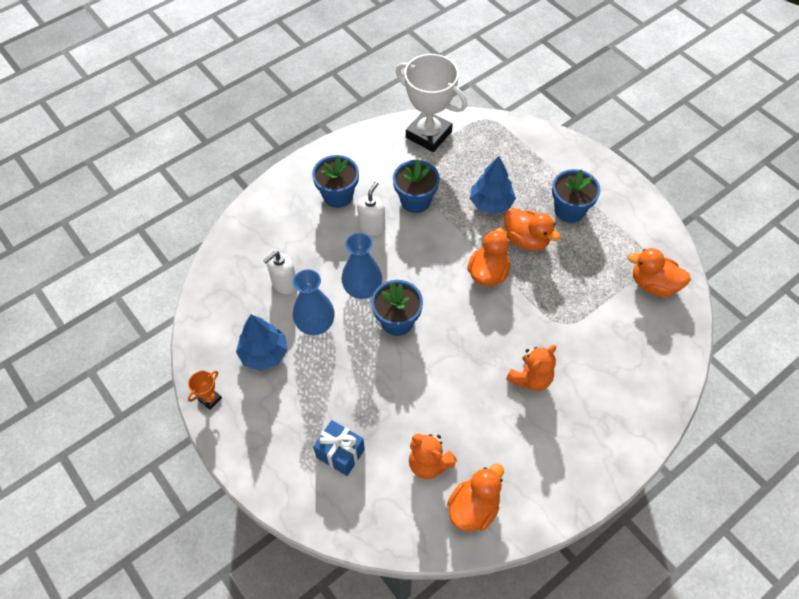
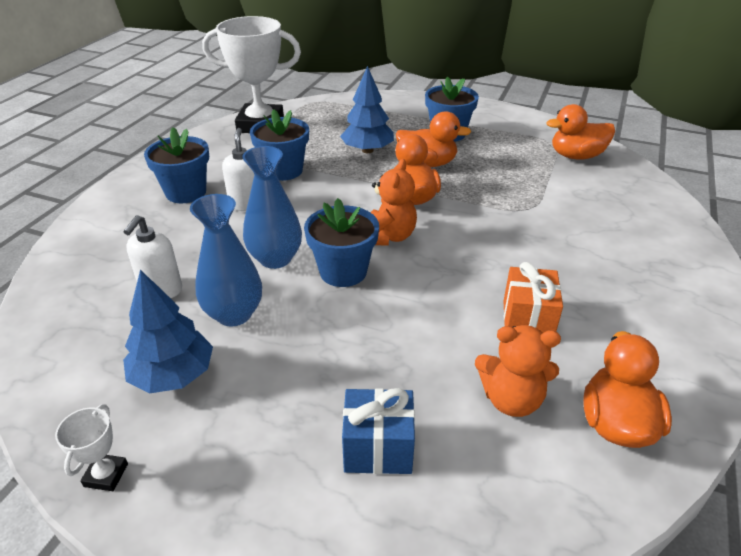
camera: 30 degrees left, 20 degrees down
orange trophy [188,371,222,410] -> white trophy [55,404,128,491]
orange teddy bear [506,345,556,391] -> orange teddy bear moved to [371,159,417,245]
none -> orange gift [503,262,563,333]

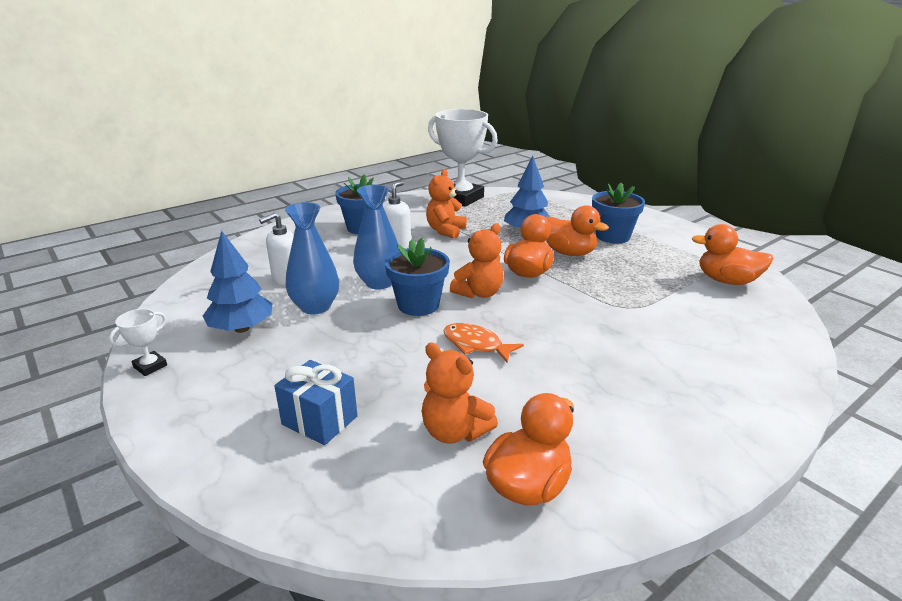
camera: 30 degrees right, 10 degrees down
blue flower pot [250,109,309,181] -> orange teddy bear [426,169,467,238]
orange gift [503,262,563,333] -> none
none -> orange fish [443,323,524,362]

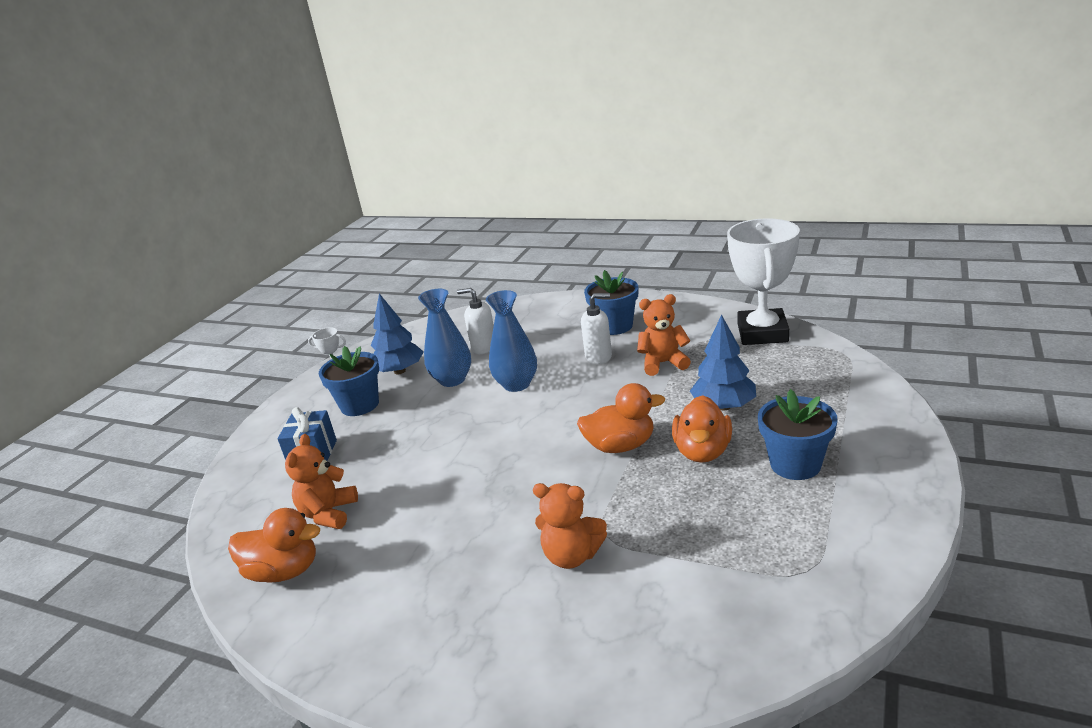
camera: 65 degrees right, 0 degrees up
blue flower pot [385,238,450,316] -> blue flower pot moved to [319,346,379,416]
orange fish [443,323,524,362] -> none
orange teddy bear [450,223,504,298] -> orange teddy bear moved to [533,483,607,569]
orange duck [691,224,774,285] -> none

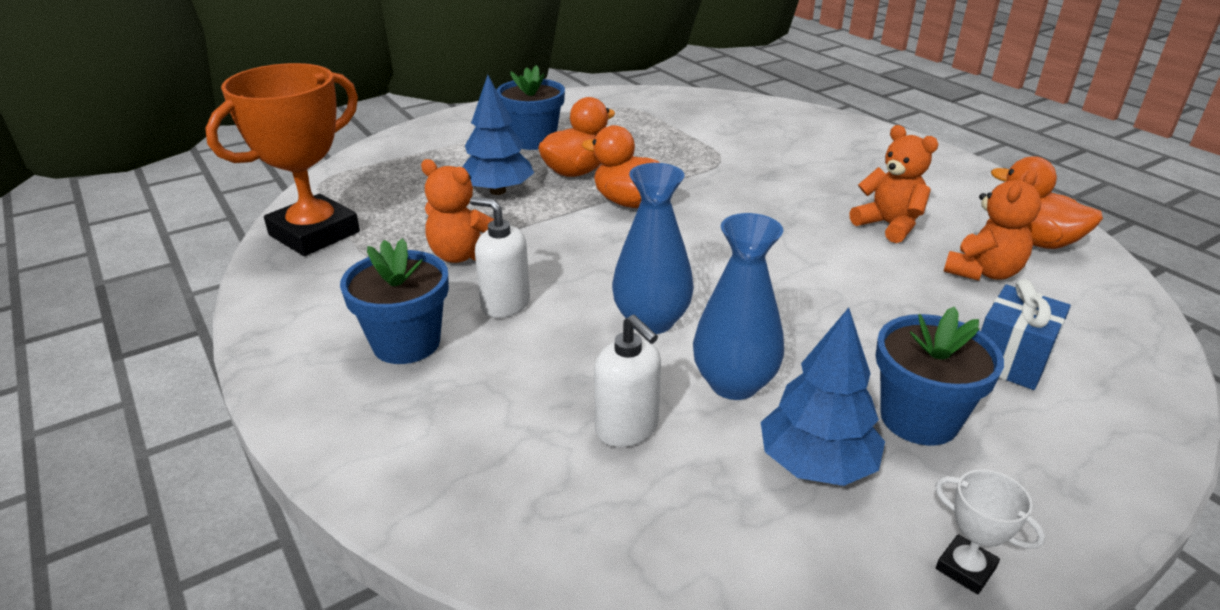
camera: 150 degrees left, 5 degrees up
orange teddy bear [533,483,607,569] -> orange teddy bear moved to [850,125,938,243]
white trophy [727,218,800,345] -> orange trophy [205,63,360,256]

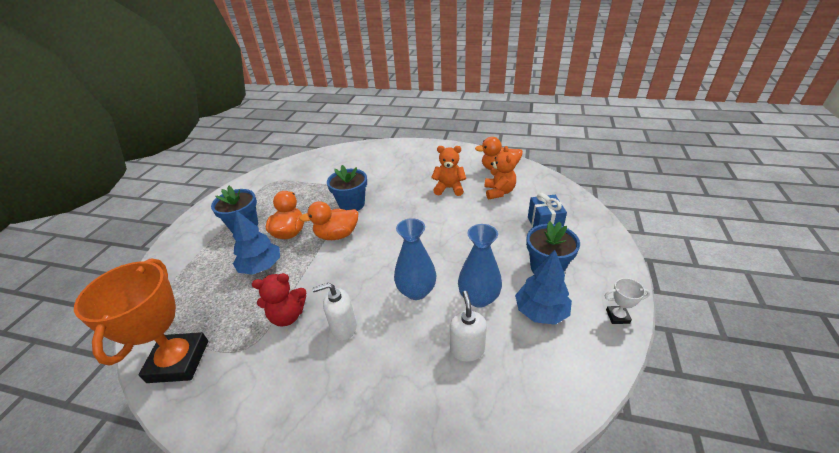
camera: 40 degrees left, 5 degrees up
blue flower pot [340,238,449,364] -> blue flower pot moved to [327,165,367,211]
orange teddy bear [421,159,494,263] -> red teddy bear [252,273,306,326]
white soap dispenser [594,315,661,447] -> white soap dispenser turned 105 degrees counterclockwise [450,291,487,362]

